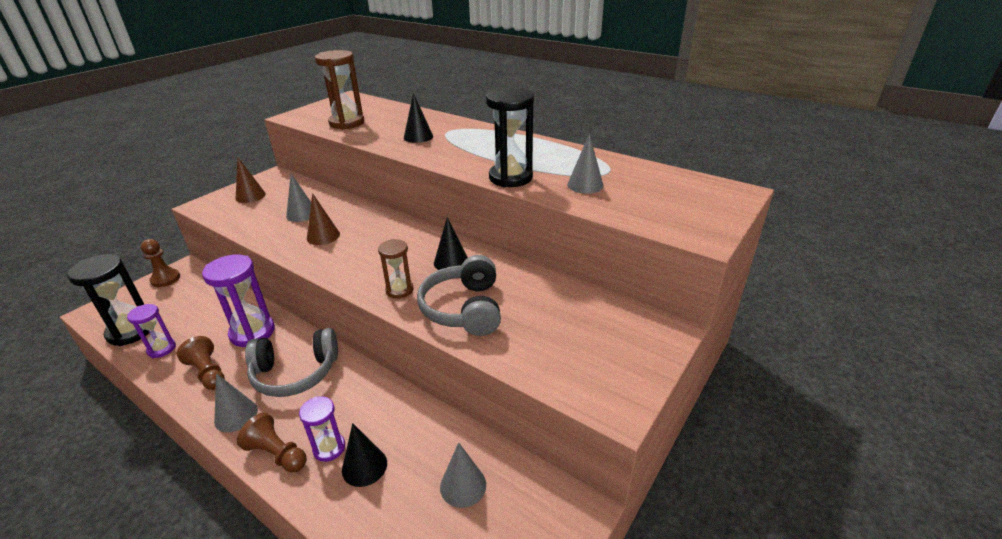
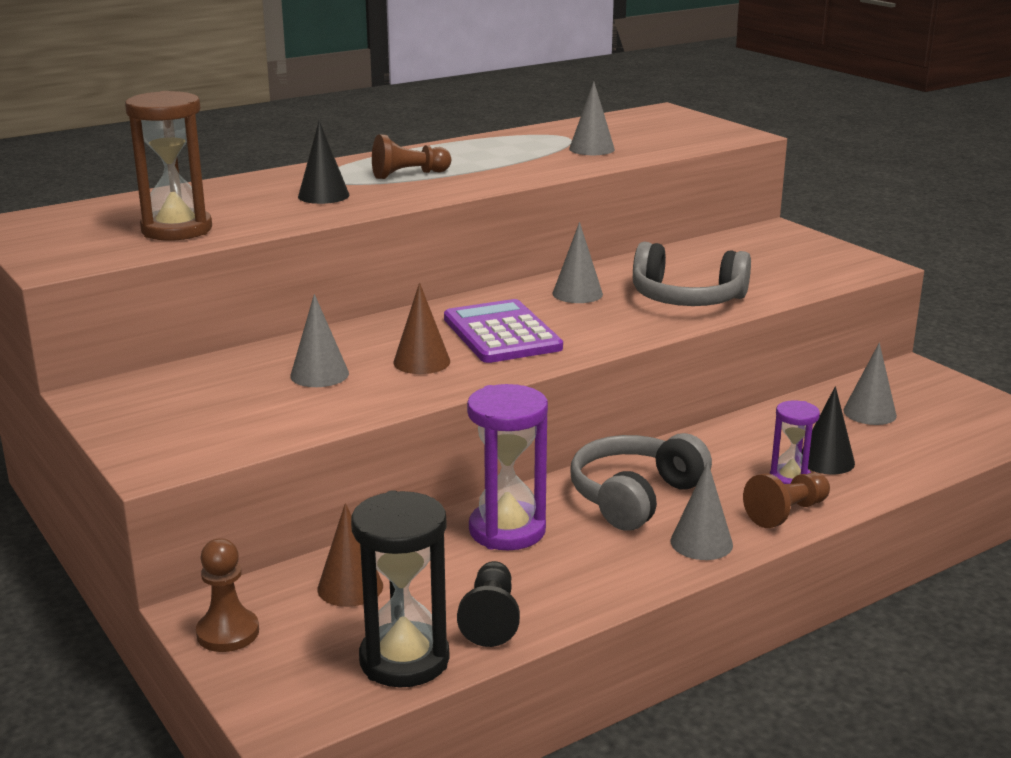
camera: 70 degrees left, 10 degrees down
purple hourglass [127,304,176,358] -> black pawn [457,561,520,647]
brown pawn [177,336,225,390] -> brown pawn moved to [372,134,451,179]
brown cone [236,158,266,203] -> brown cone moved to [318,503,383,607]
grey headphones [245,328,338,397] -> grey headphones turned 150 degrees counterclockwise [570,433,712,531]
brown hourglass [378,239,414,299] -> none
black cone [434,217,468,270] -> grey cone [552,222,603,303]
black hourglass [486,88,534,187] -> none
none -> purple calculator [444,299,563,363]

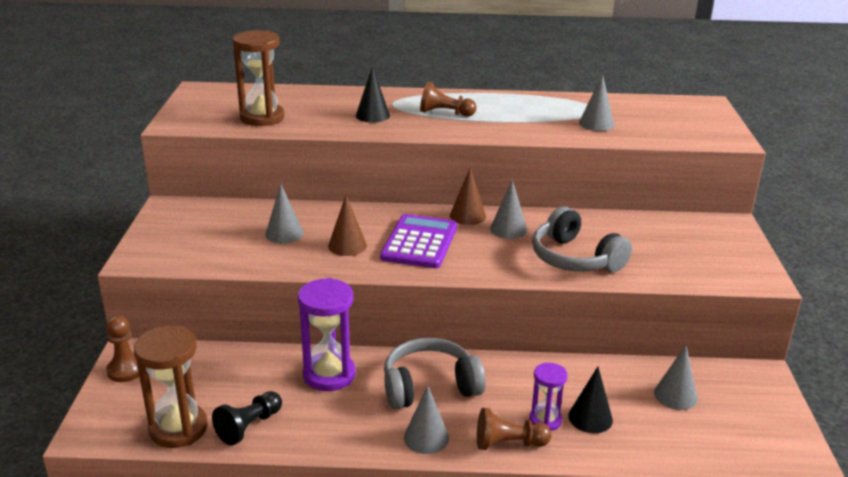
camera: 35 degrees right, 5 degrees up
brown cone [318,503,383,607] -> brown cone moved to [450,168,486,225]
black hourglass [351,490,450,687] -> brown hourglass [134,326,208,448]

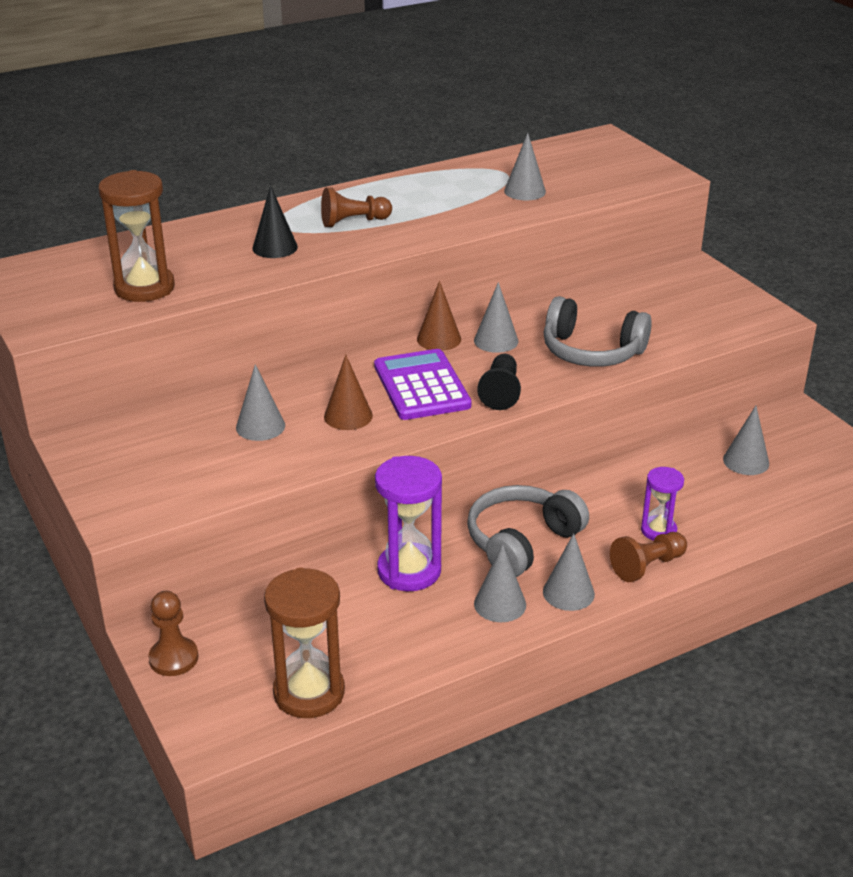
camera: 30 degrees left, 5 degrees up
black pawn [212,391,282,445] -> black pawn moved to [477,354,521,410]
black cone [568,367,613,433] -> none
none -> grey cone [474,544,526,622]

